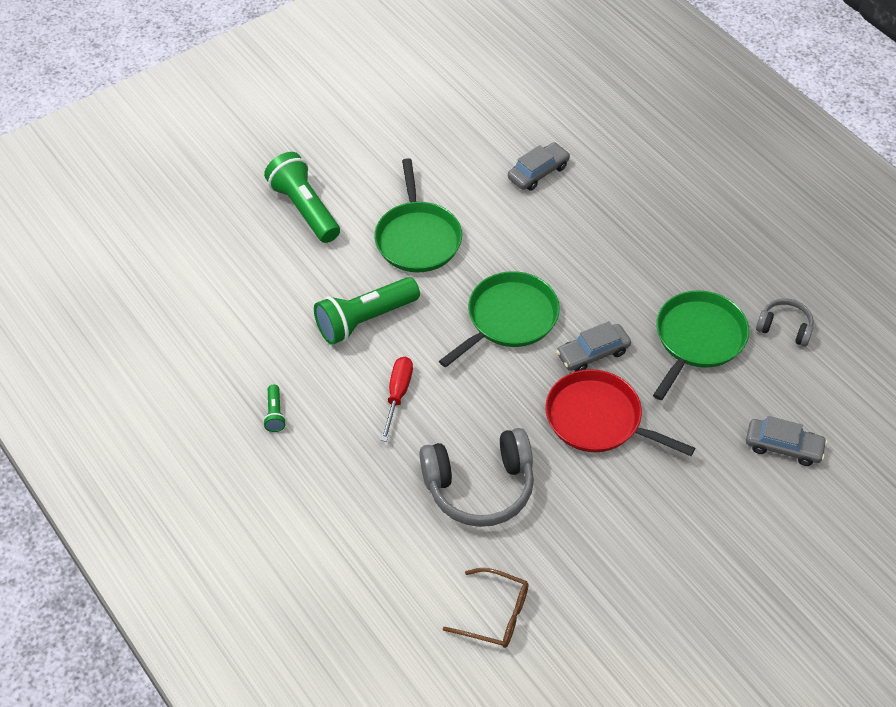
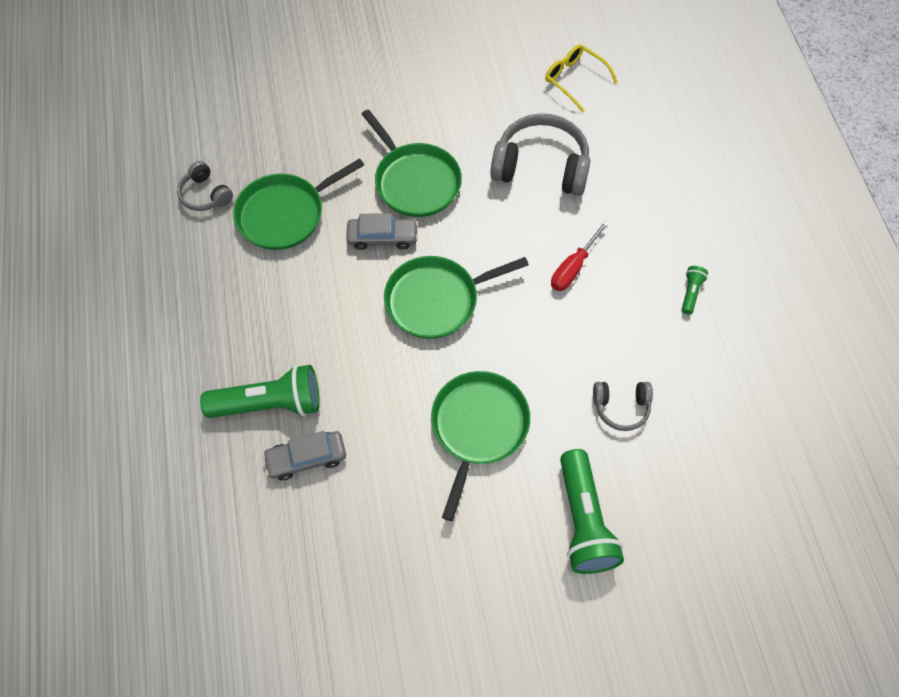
camera: 155 degrees left, 10 degrees up
green flashlight [314,277,420,345] -> green flashlight moved to [200,365,320,418]
brown glasses [443,568,529,648] -> yellow glasses [545,44,618,112]
red pan [545,369,695,456] -> green pan [362,109,462,217]
grey car [746,416,827,466] -> none
none -> grey headphones [593,382,653,431]

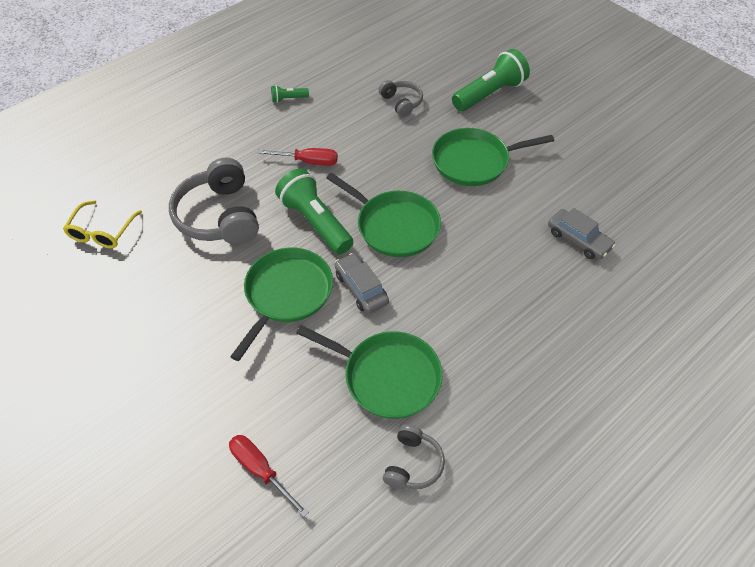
camera: 120 degrees left, 10 degrees down
green flashlight [200,365,320,418] -> green flashlight moved to [275,168,353,255]
none -> red screwdriver [229,435,309,517]

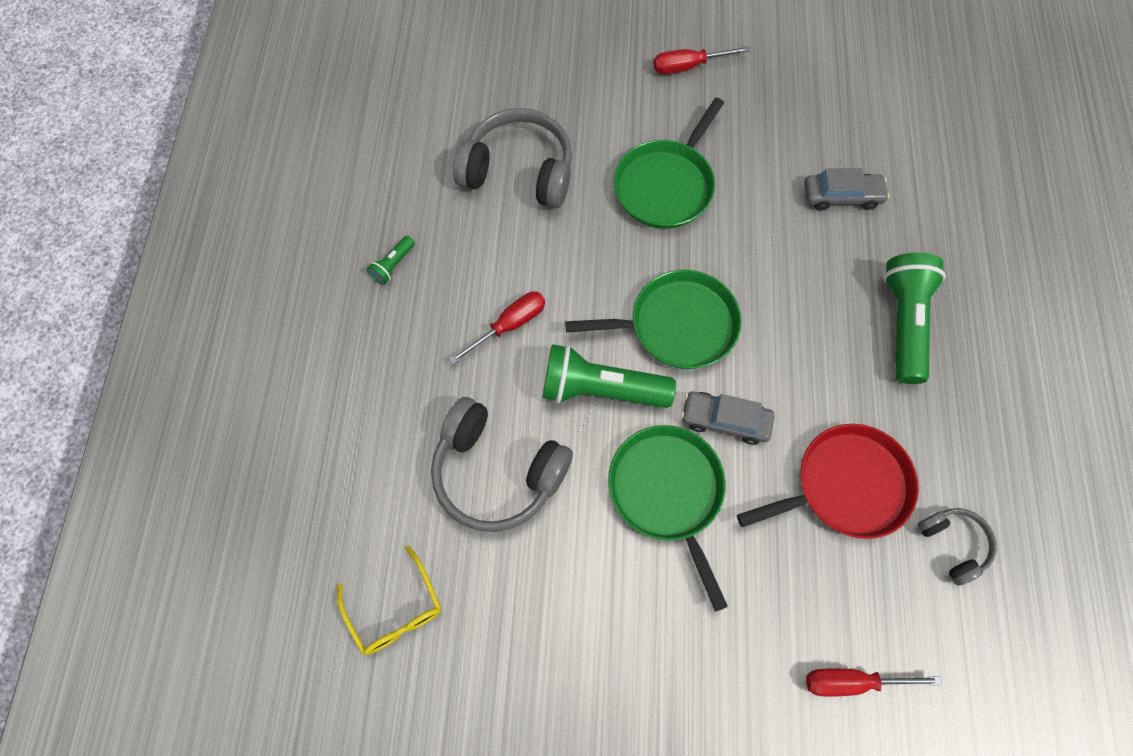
camera: 45 degrees left, 15 degrees up
green pan [296,325,443,419] -> red pan [737,424,919,539]
grey headphones [379,80,423,117] -> grey headphones [453,108,572,208], size x1.89
green flashlight [452,49,530,111] -> green flashlight moved to [884,253,946,384]
none -> red screwdriver [653,46,750,74]

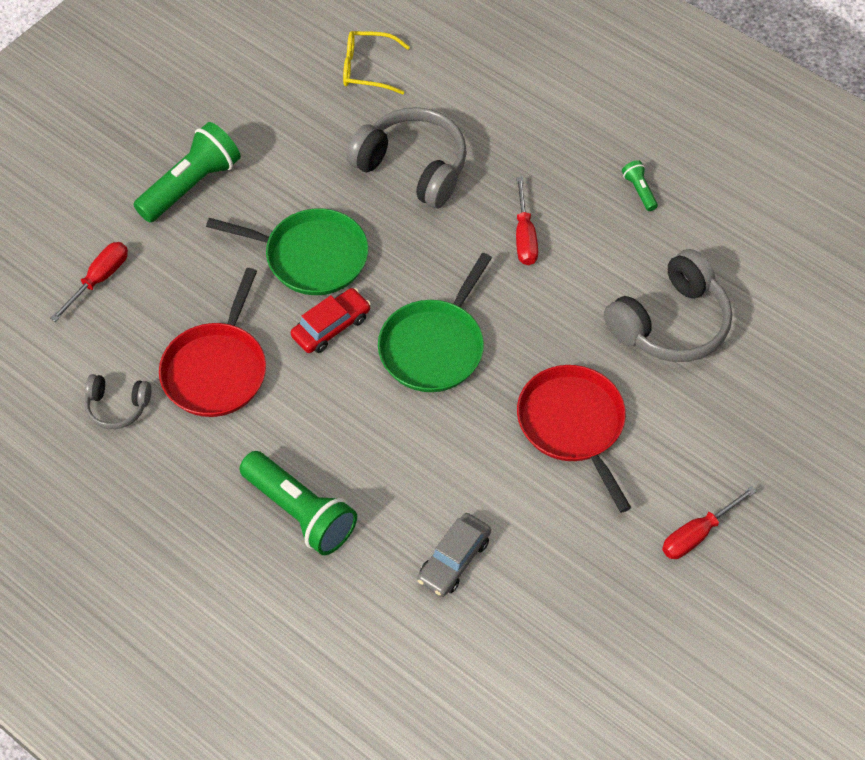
camera: 125 degrees right, 10 degrees down
grey headphones [431,397,573,532] -> grey headphones turned 60 degrees clockwise [347,107,467,208]
green flashlight [543,344,676,408] -> green flashlight moved to [133,122,241,222]
green pan [614,97,724,229] -> red pan [517,365,631,513]
red screwdriver [653,46,750,74] -> red screwdriver turned 150 degrees counterclockwise [662,486,757,559]
grey car [681,391,774,445] -> red car [291,288,371,353]

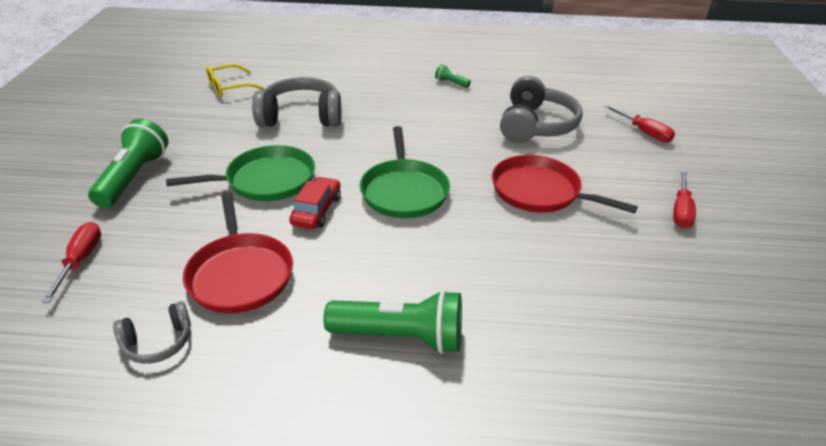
camera: 35 degrees left, 20 degrees down
grey car [417,513,491,597] -> none
red screwdriver [516,177,538,265] -> red screwdriver moved to [604,104,675,142]

